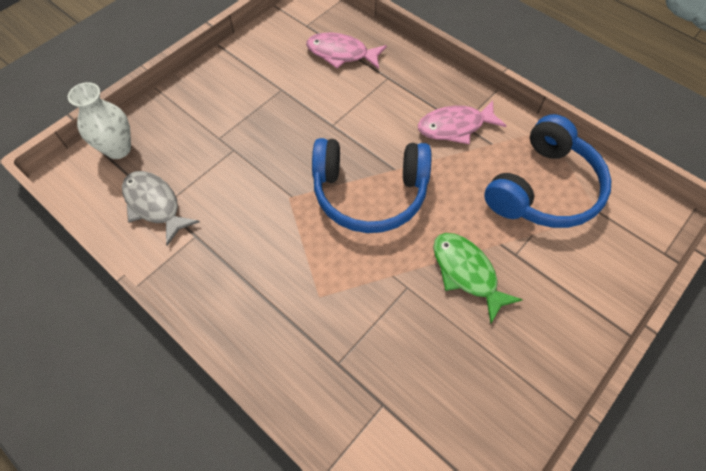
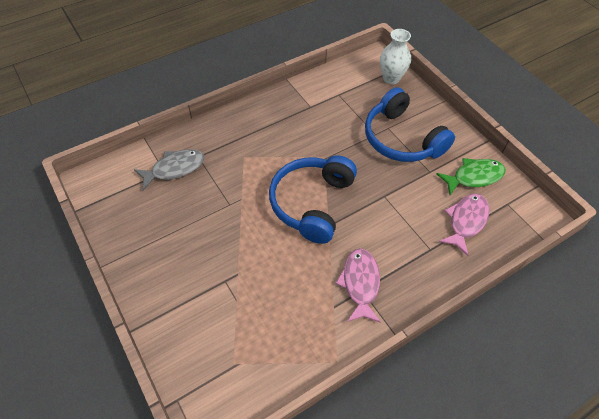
camera: 105 degrees right, 5 degrees down
grey fish [122,171,200,246] -> grey fish moved to [134,149,205,191]
green fish [433,233,523,323] -> green fish moved to [437,158,506,195]
blue headphones [484,114,611,228] -> blue headphones moved to [365,87,455,162]

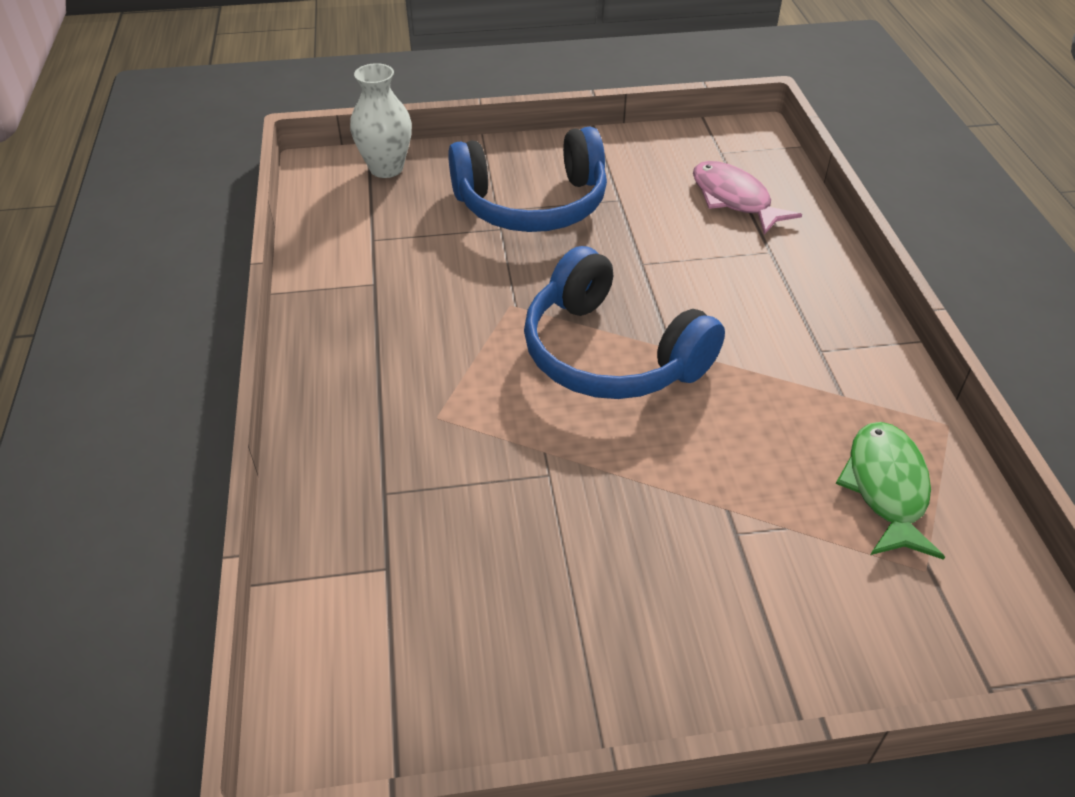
camera: 65 degrees left, 10 degrees down
grey fish [134,149,205,191] -> none
pink fish [336,248,381,323] -> none
green fish [437,158,506,195] -> green fish moved to [836,422,945,560]

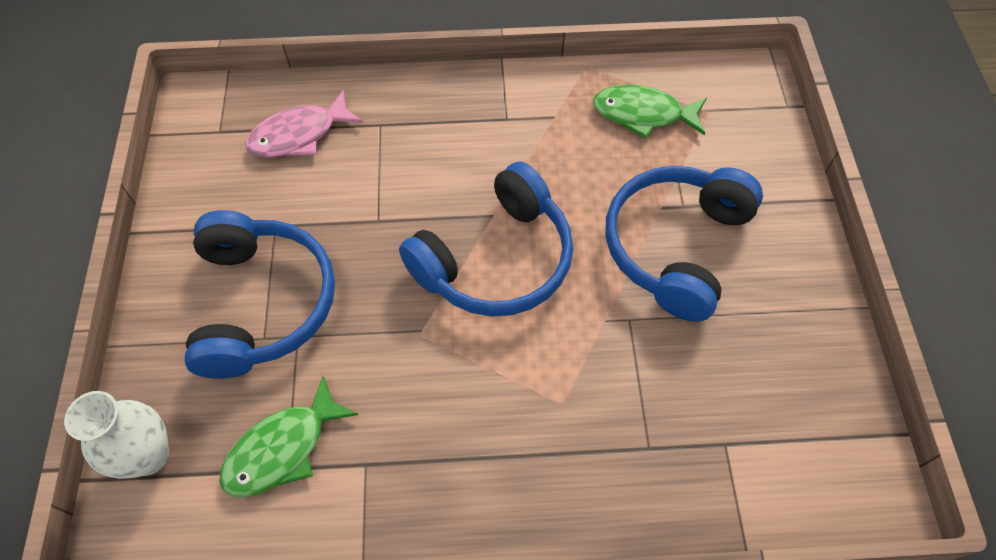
camera: 85 degrees left, 15 degrees up
none -> green fish [219,376,359,498]
none -> blue headphones [605,166,763,322]

